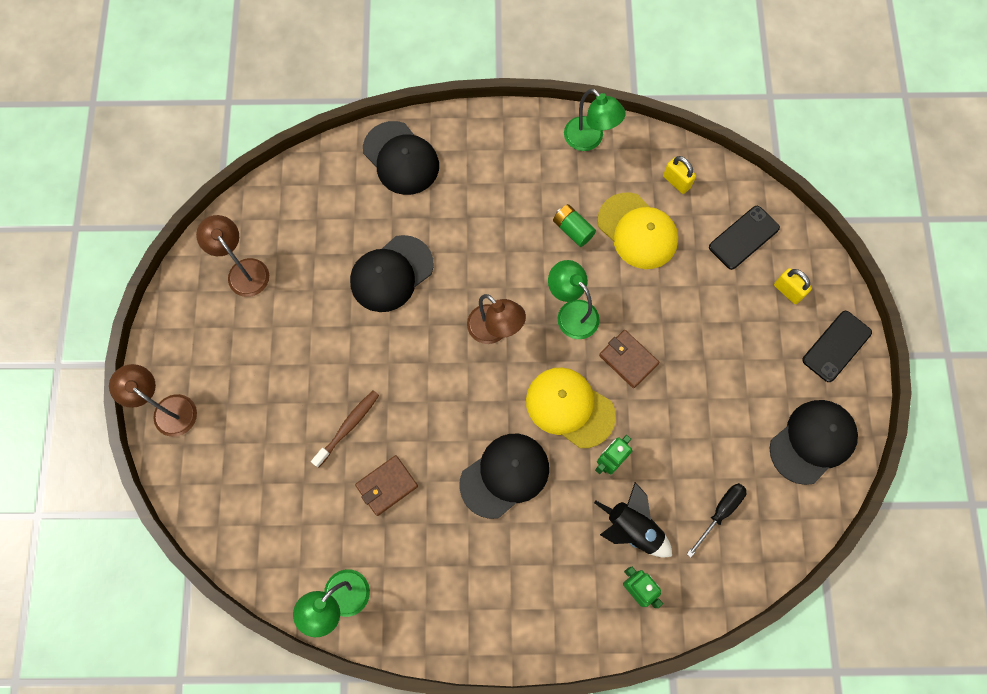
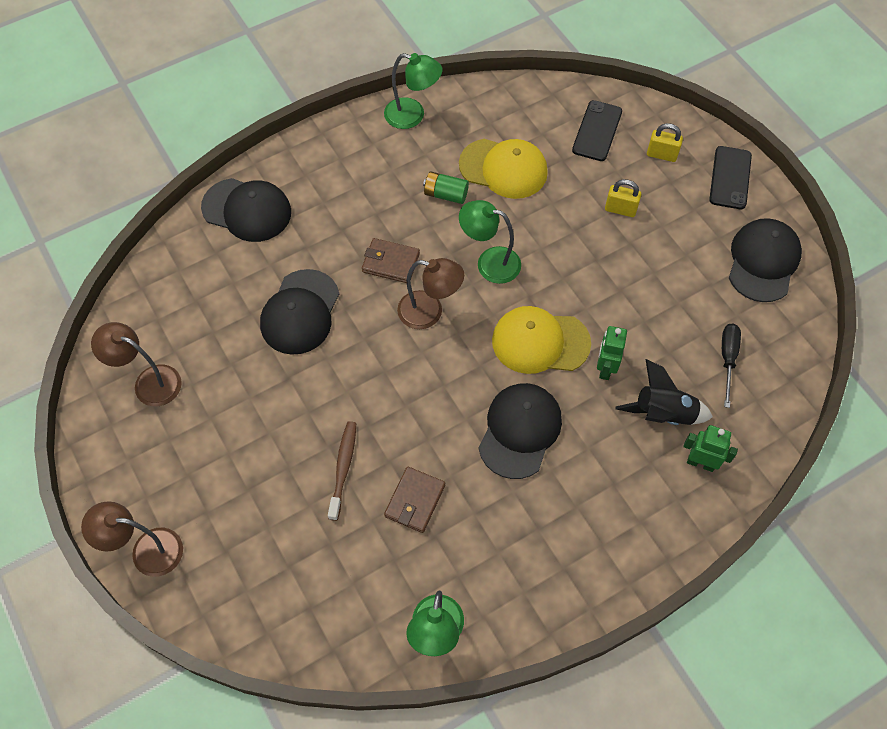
camera: 30 degrees left, 10 degrees down
brown wallet [599,330,659,388] -> brown wallet moved to [362,238,420,283]
yellow padlock [663,156,696,194] -> yellow padlock moved to [605,179,641,217]

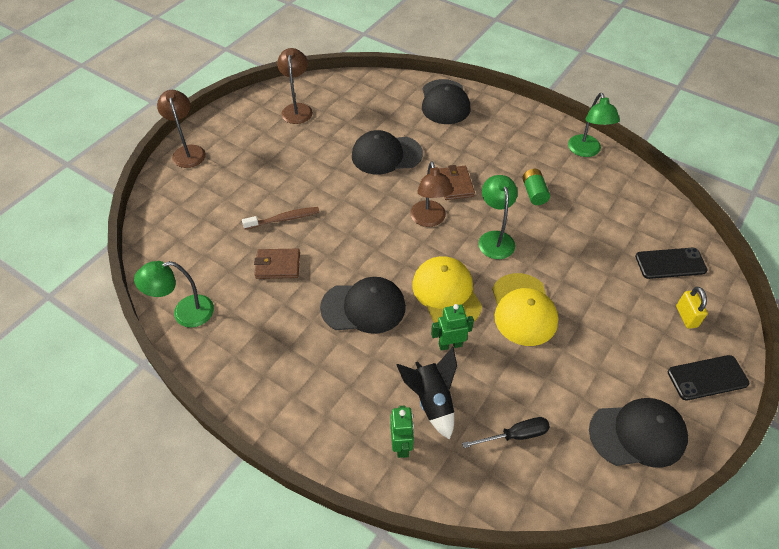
camera: 65 degrees right, 10 degrees down
yellow cap [459,139,548,199] -> yellow cap moved to [492,273,558,346]
yellow padlock [605,179,641,217] -> none

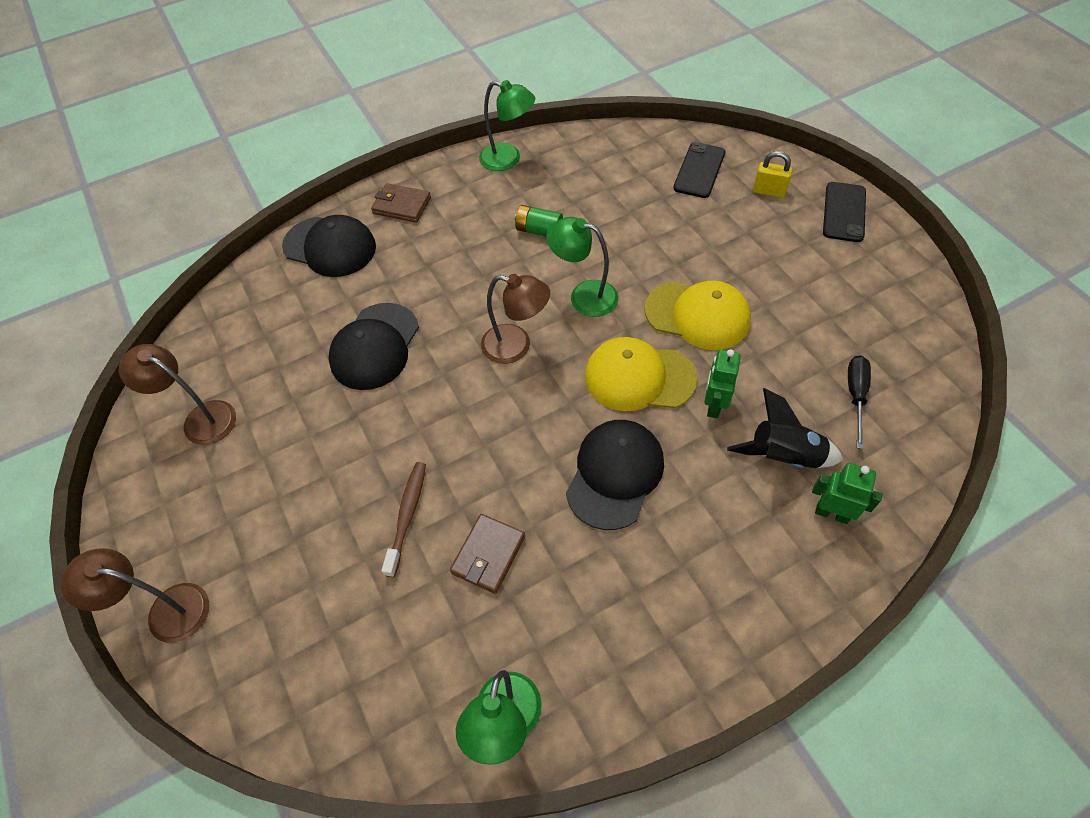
camera: 60 degrees left, 5 degrees up
brown wallet [439,165,475,200] -> brown wallet moved to [371,183,431,223]
black cap [589,398,688,468] -> none

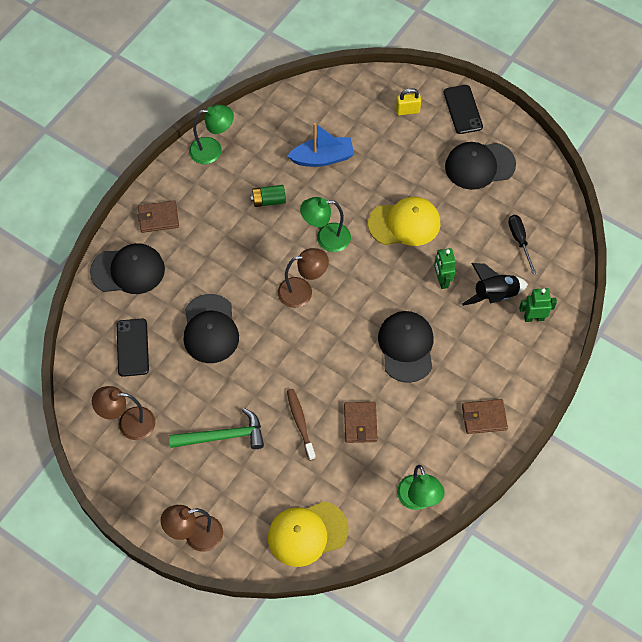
camera: 30 degrees left, 5 degrees up
yellow cap [585,337,697,411] -> yellow cap moved to [268,501,349,567]
black phone [673,142,725,198] -> black phone moved to [117,319,149,377]
none -> green hammer [169,408,264,449]
none -> blue boat [287,123,354,167]
none -> black cap [445,142,516,190]
none -> brown wallet [462,399,508,434]

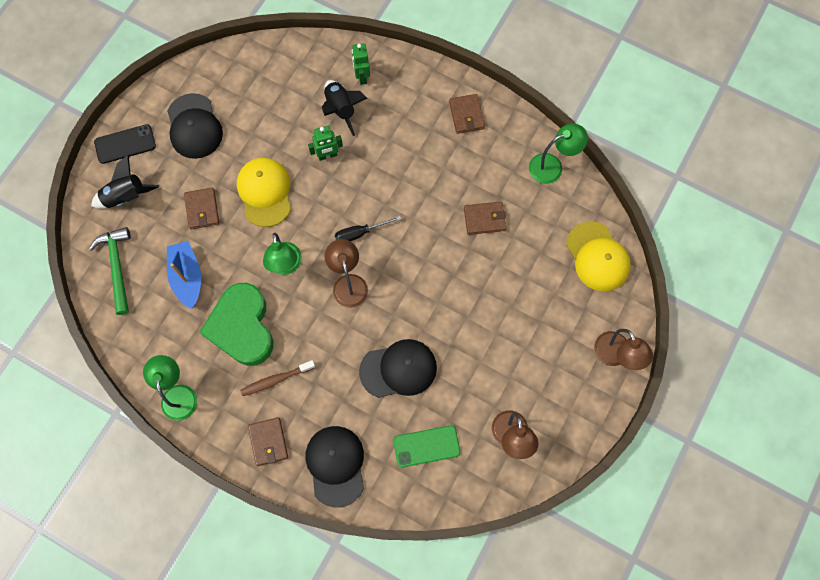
camera: 95 degrees left, 10 degrees up
black phone [117,319,149,377] -> green phone [393,425,460,467]
green hammer [169,408,264,449] -> green hammer moved to [89,227,131,315]
green battery [251,185,286,207] -> green heart [200,283,273,366]
brown toothbrush [287,389,316,461] -> brown toothbrush moved to [240,360,316,396]
black cap [378,311,434,383] -> none
yellow padlock [396,88,421,115] -> black rocket [91,155,159,209]
black screwdriver [508,215,536,274] -> black screwdriver moved to [335,216,401,242]
none -> brown wallet [184,187,219,230]

